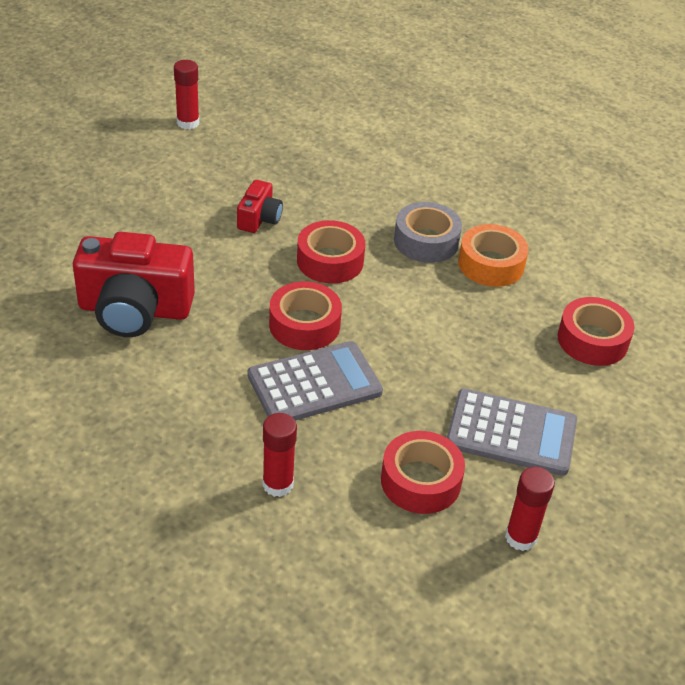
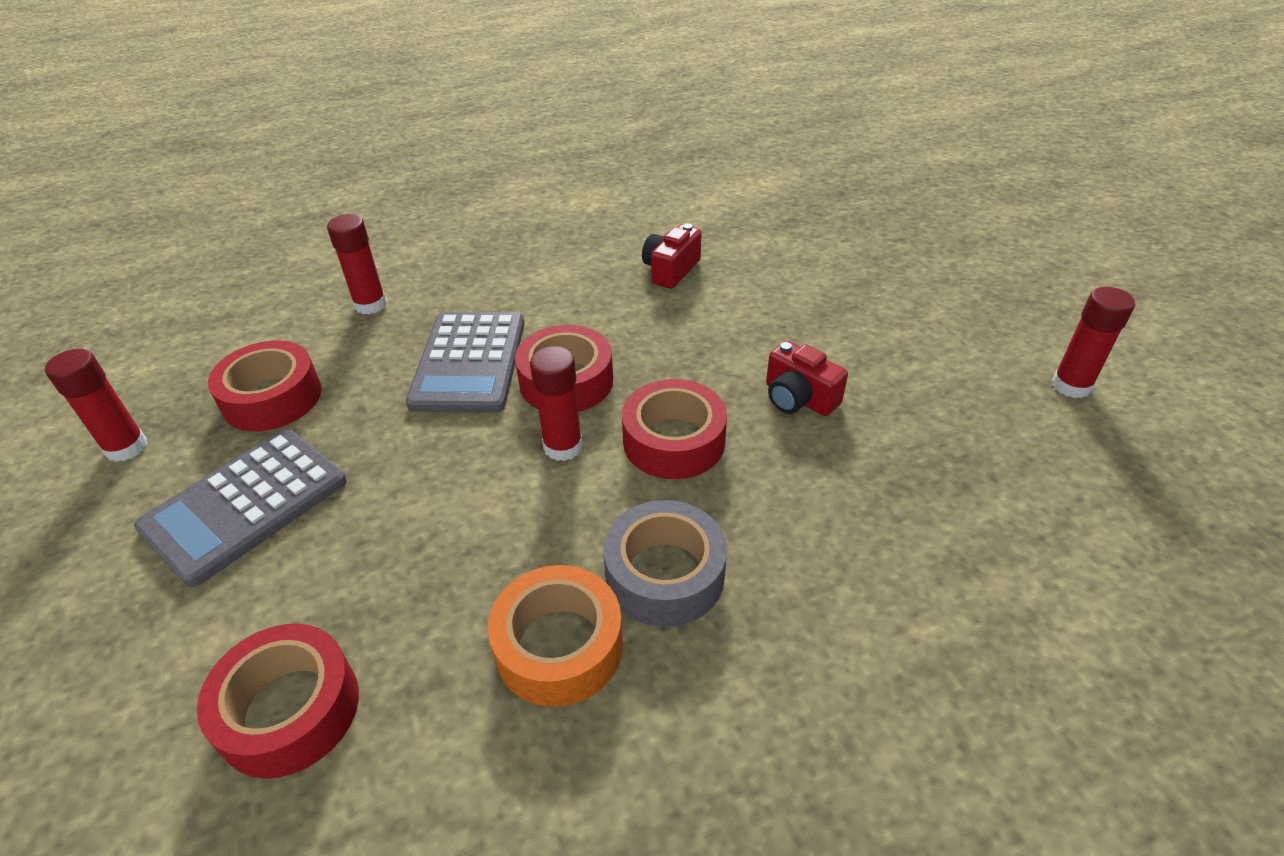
camera: 120 degrees right, 0 degrees up
red camera [73,232,195,337] -> red camera [642,224,702,289], size x0.50
none -> red glue stick [530,346,583,461]

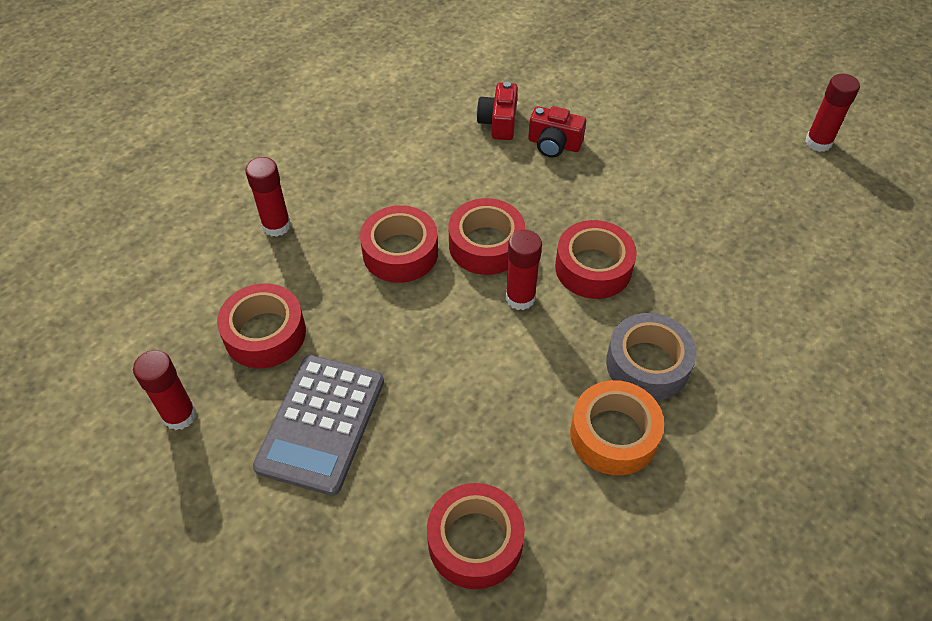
camera: 25 degrees left, 10 degrees up
grey calculator [406,312,525,413] -> red tape [360,205,438,283]
red camera [766,341,848,416] -> red camera moved to [528,106,586,158]

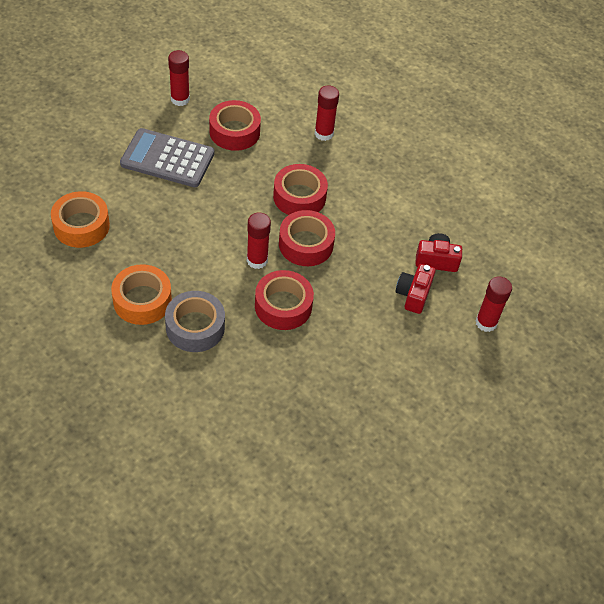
camera: 85 degrees right, 0 degrees up
red tape [427,483,525,589] -> orange tape [51,191,110,248]
red glue stick [805,74,860,152] -> red glue stick moved to [475,277,512,332]

